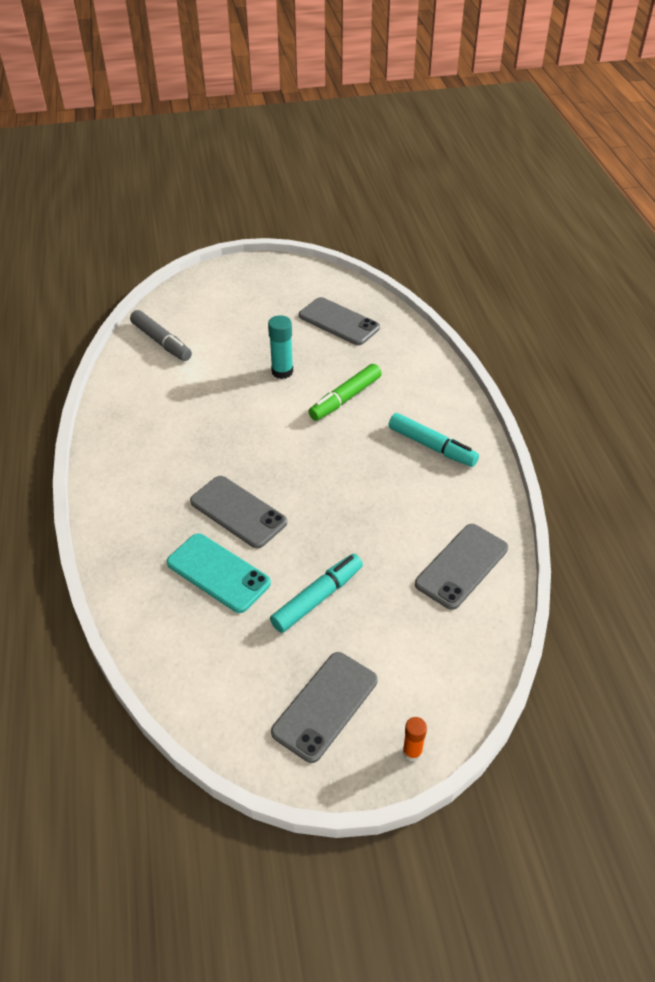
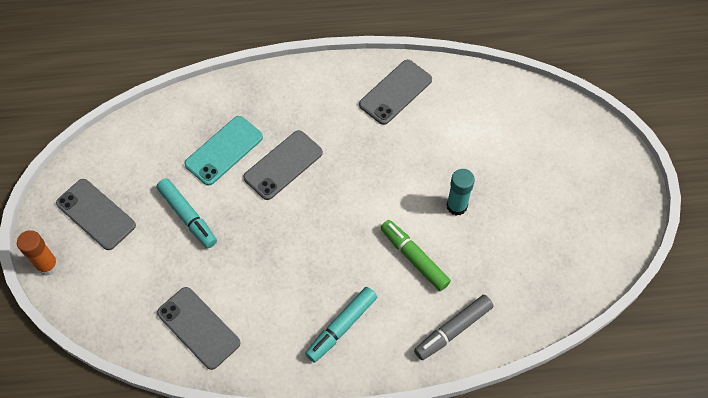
camera: 95 degrees right, 15 degrees up
grey marker [130,310,192,361] -> grey marker moved to [414,295,493,360]
grey phone [299,297,380,345] -> grey phone moved to [359,60,432,125]
orange glue stick [403,717,427,762] -> orange glue stick [17,230,59,276], size x1.58

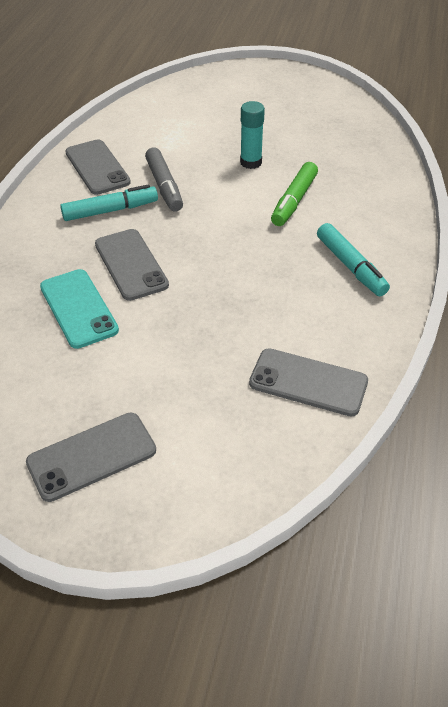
camera: 70 degrees left, 15 degrees down
orange glue stick [17,230,59,276] -> none
turquoise marker [156,178,217,248] -> turquoise marker moved to [60,185,158,221]
grey phone [157,287,240,370] -> grey phone turned 45 degrees clockwise [249,348,368,417]
green marker [381,220,451,291] -> green marker turned 45 degrees counterclockwise [271,162,318,226]
grey marker [414,295,493,360] -> grey marker moved to [145,147,183,212]

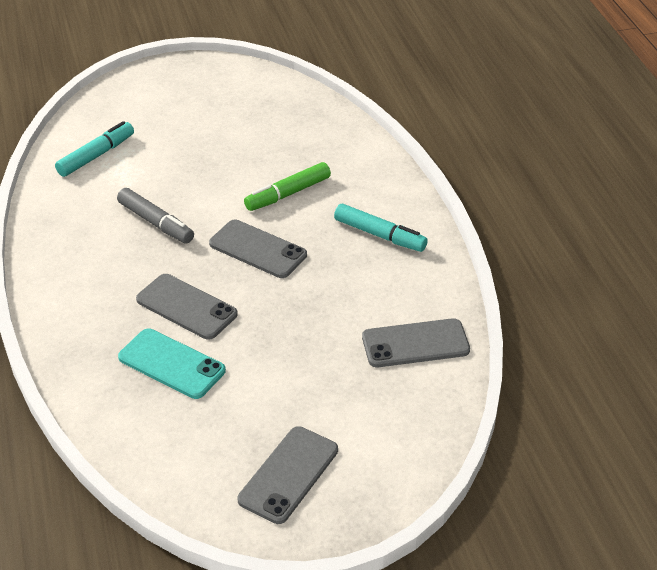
camera: 30 degrees left, 5 degrees down
turquoise marker [60,185,158,221] -> turquoise marker moved to [55,121,134,177]
grey phone [65,139,131,195] -> grey phone moved to [209,219,307,278]
turquoise glue stick [240,101,265,169] -> none
green marker [271,162,318,226] -> green marker turned 60 degrees clockwise [244,162,331,211]

